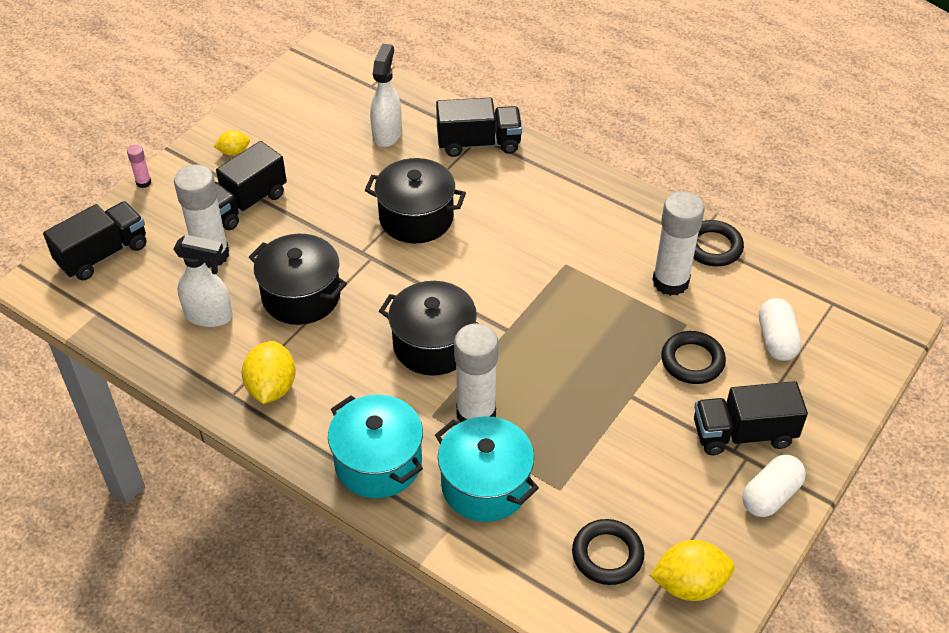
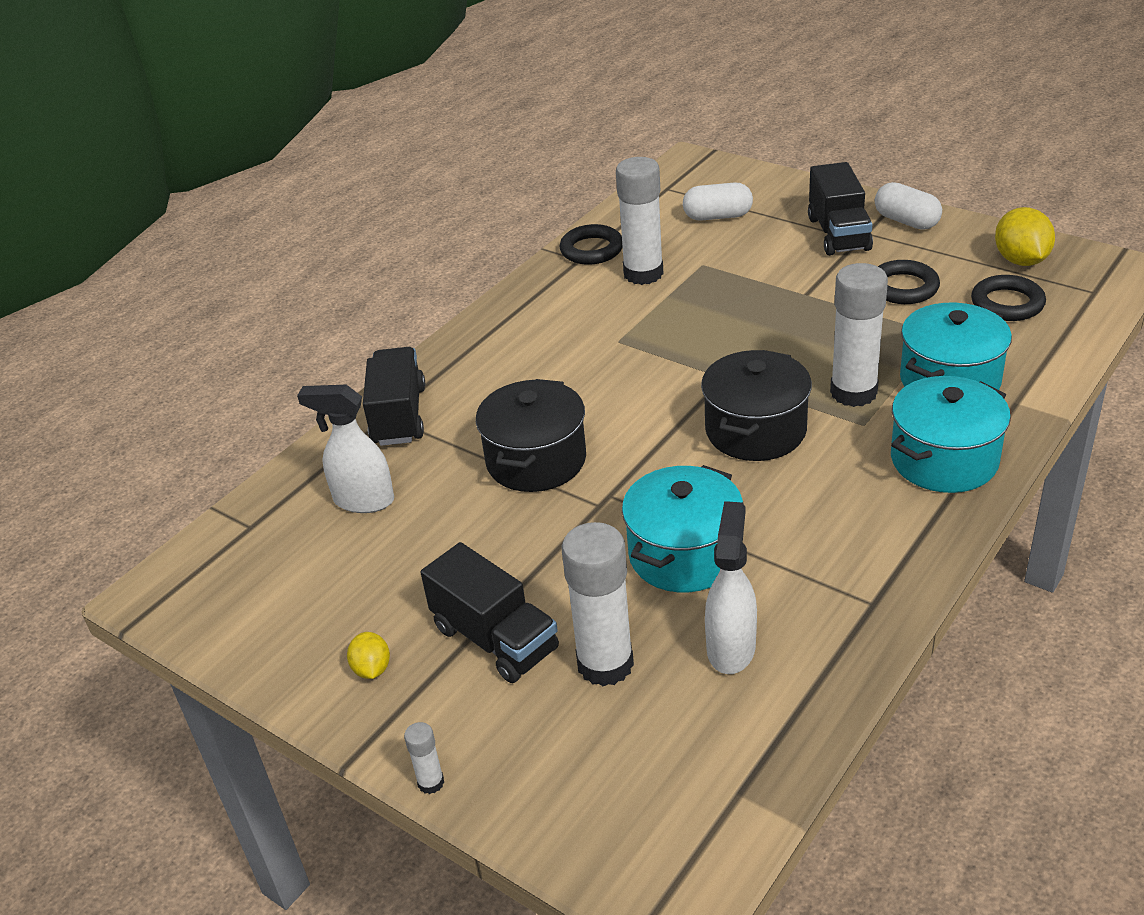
camera: 85 degrees left, 10 degrees down
black truck [43,201,147,280] -> none
pink glue stick [127,145,151,188] -> white glue stick [404,722,444,794]
yellow lemon [242,341,296,404] -> none
black pot [249,234,347,325] -> turquoise pot [622,465,744,592]
black ring [661,331,726,384] -> black ring moved to [878,260,940,304]

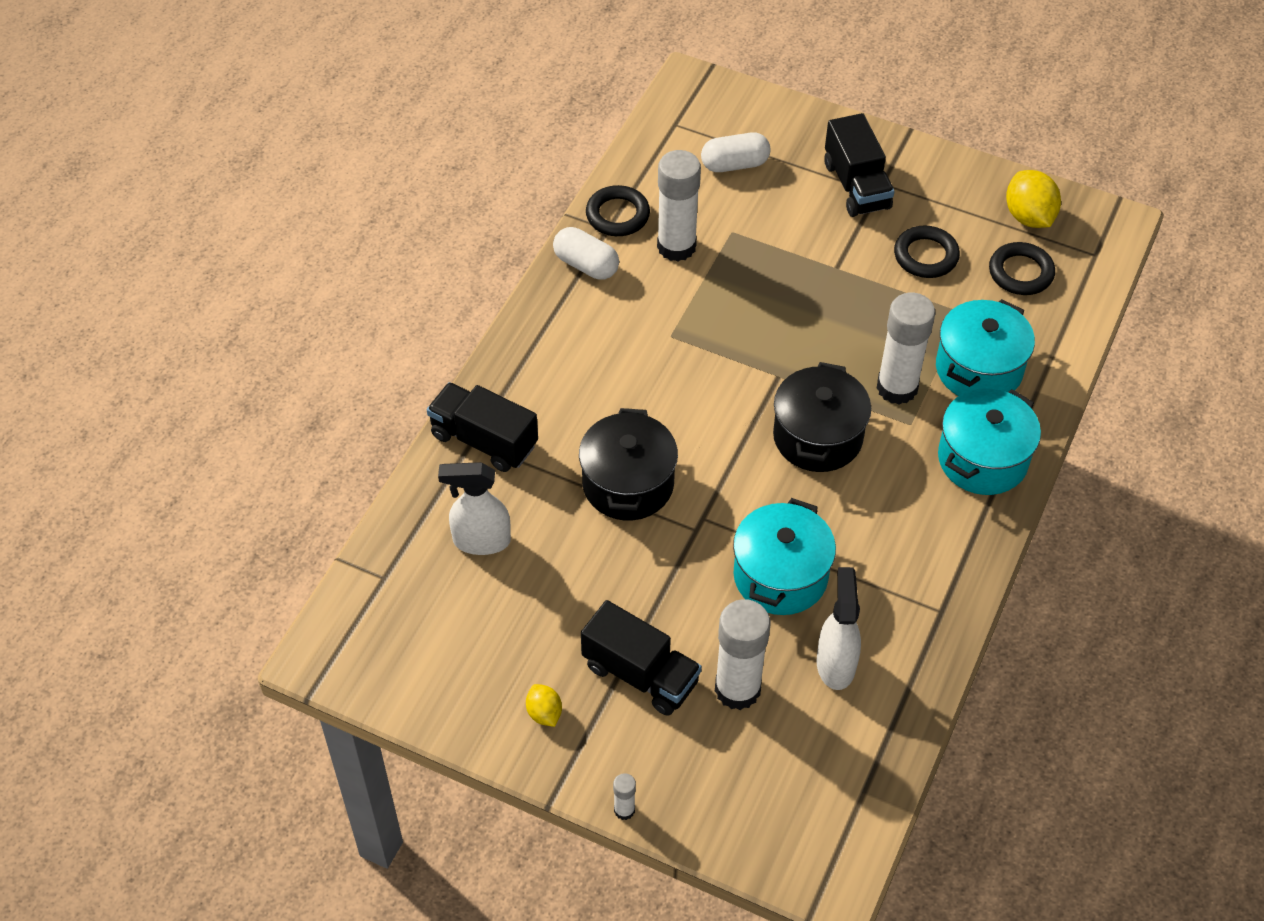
camera: 15 degrees left, 15 degrees up
black truck [363,347,425,446] -> black truck turned 45 degrees counterclockwise [427,382,538,472]
white capsule [875,182,942,230] -> white capsule moved to [553,227,619,279]

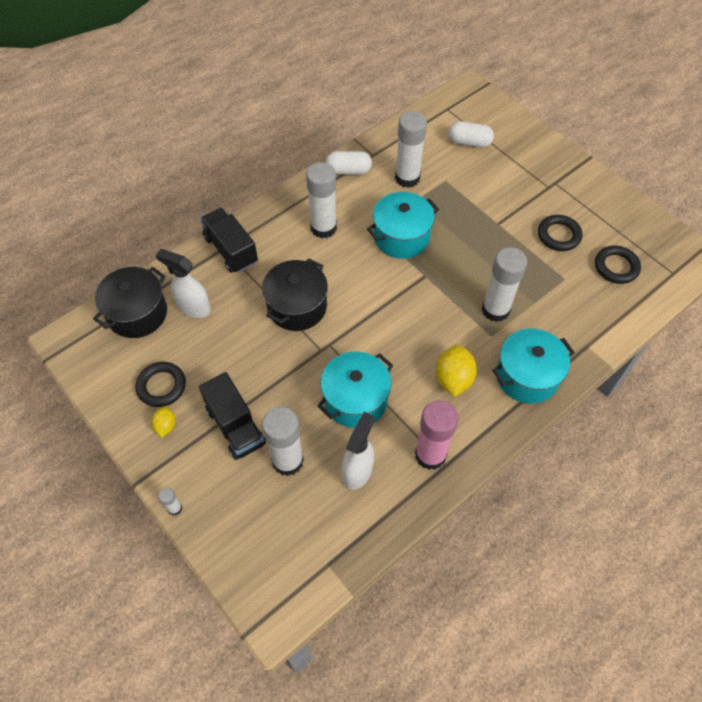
camera: 25 degrees right, 5 degrees up
white capsule [553,227,619,279] -> white capsule turned 60 degrees counterclockwise [325,151,372,175]
black ring [586,185,650,236] -> black ring moved to [136,362,186,407]
black pot [773,362,871,472] -> black pot moved to [93,267,167,338]
black truck [824,113,895,217] -> none
turquoise pot [936,299,1035,396] -> turquoise pot moved to [367,192,439,259]
yellow lemon [1006,170,1061,228] -> yellow lemon moved to [436,345,477,397]
none -> white glue stick [306,162,337,238]
none -> pink glue stick [415,400,459,470]

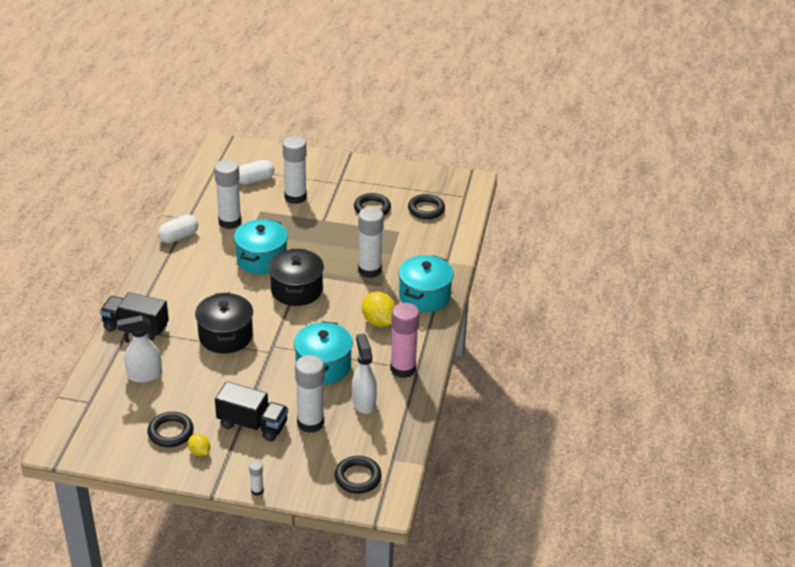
camera: 40 degrees left, 20 degrees down
black pot [93,267,167,338] -> black pot moved to [269,249,324,306]
white glue stick [306,162,337,238] -> white glue stick moved to [282,136,307,204]
none -> black ring [335,456,382,494]

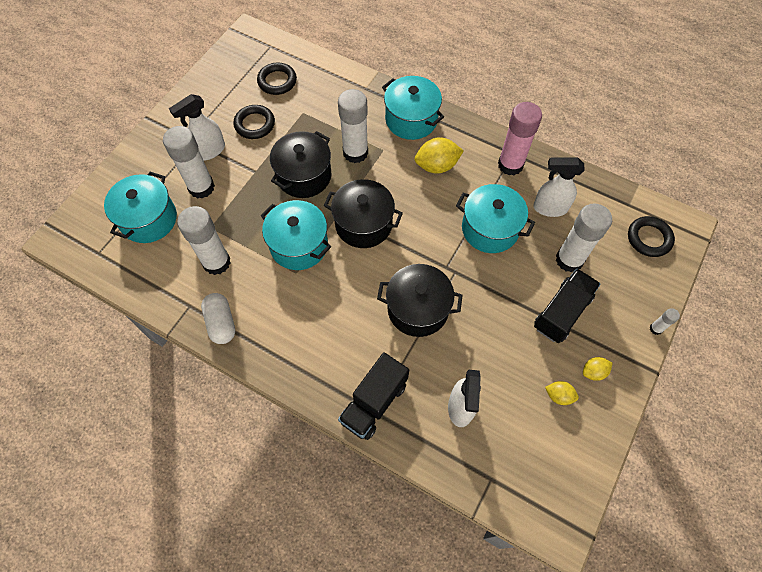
camera: 70 degrees left, 25 degrees up
black ring [147,412,194,447] -> yellow lemon [545,381,579,405]
white capsule [239,160,275,185] -> turquoise pot [104,172,177,243]
none -> white spray bottle [169,94,225,160]
none -> black pot [270,131,331,198]

